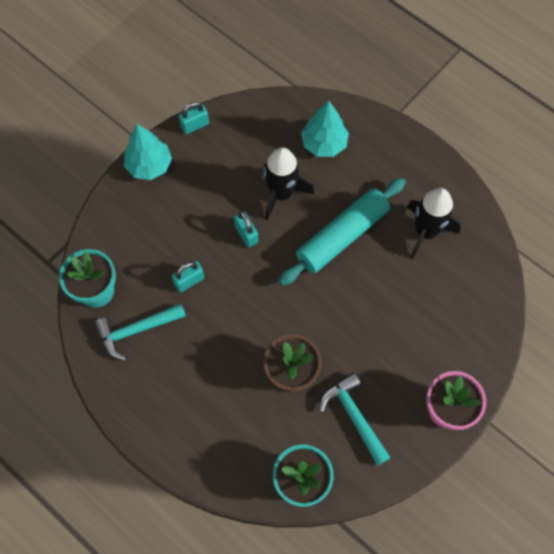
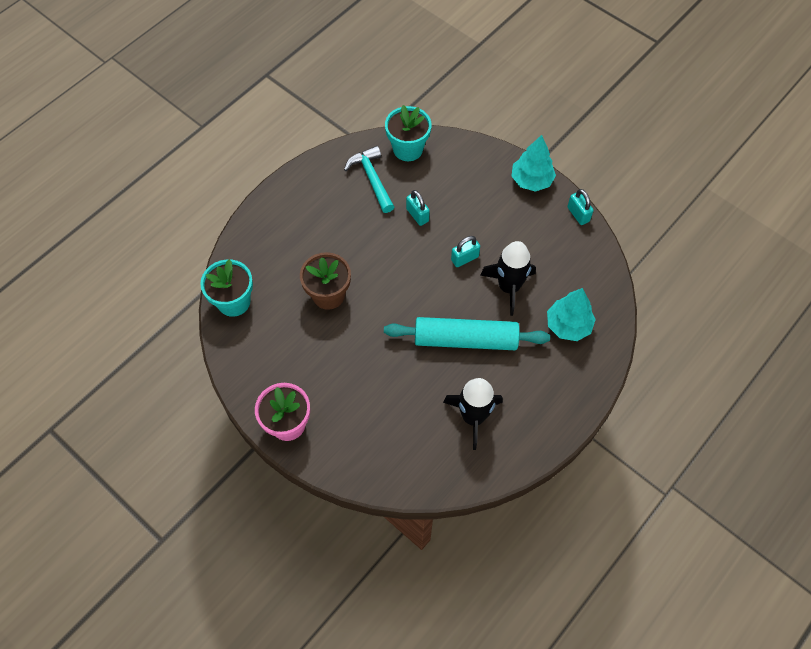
camera: 90 degrees right, 5 degrees down
turquoise rolling pin [279,178,406,286] -> turquoise rolling pin turned 45 degrees counterclockwise [384,317,550,350]
turquoise hammer [319,373,391,466] -> none

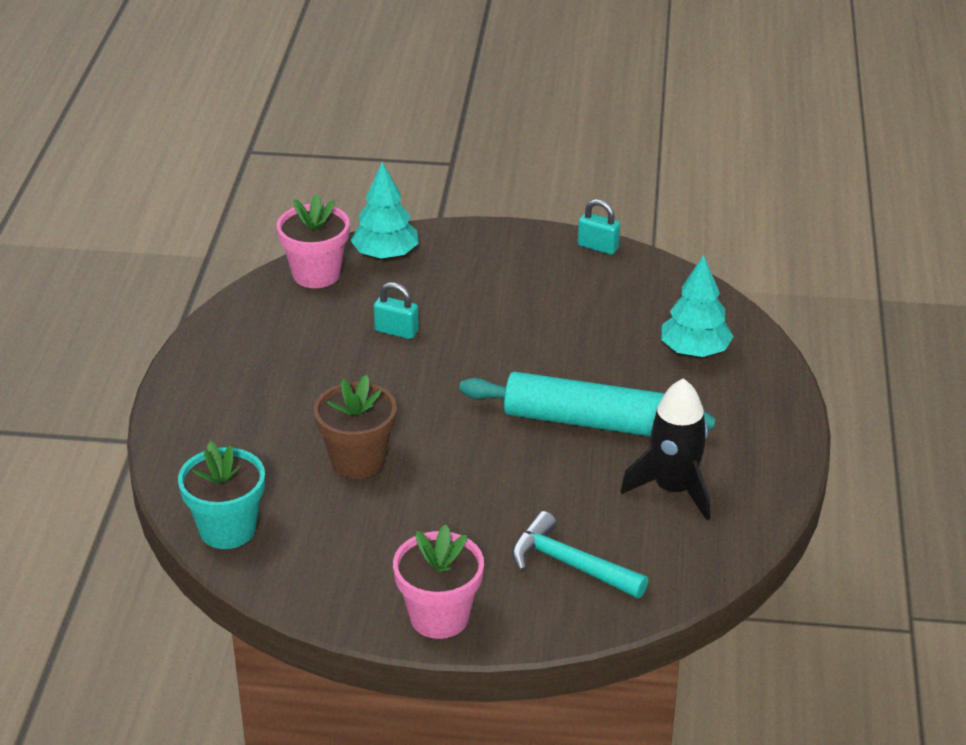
camera: 35 degrees left, 25 degrees down
turquoise hammer [344,146,394,213] -> turquoise hammer moved to [512,511,649,599]
turquoise rolling pin [384,317,550,350] -> turquoise rolling pin turned 45 degrees clockwise [459,372,716,436]
turquoise flower pot [385,105,431,161] -> pink flower pot [277,194,350,288]
turquoise padlock [451,236,480,267] -> none
black rocket [480,241,536,316] -> none
turquoise tree [511,135,556,192] -> turquoise tree moved to [351,162,419,260]

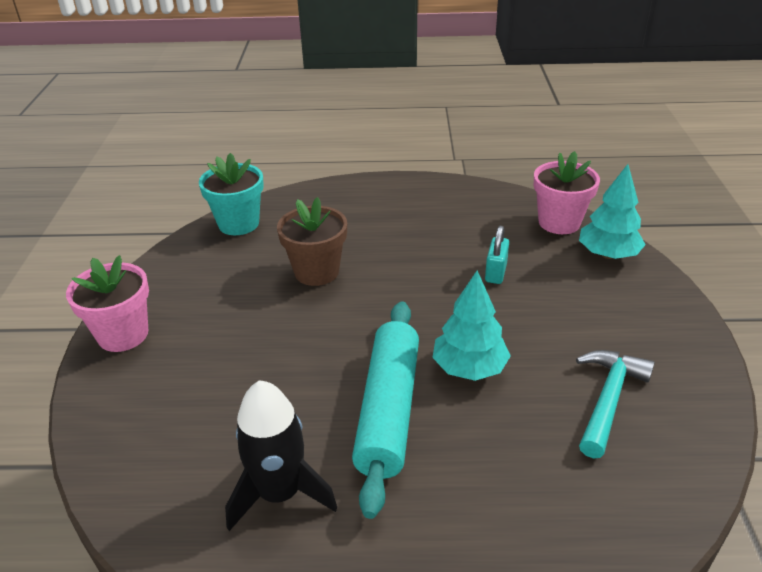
camera: 85 degrees right, 0 degrees up
turquoise hammer [512,511,649,599] -> turquoise hammer moved to [576,350,655,459]
turquoise padlock [578,199,620,255] -> none
turquoise tree [661,255,734,357] -> turquoise tree moved to [432,270,511,381]

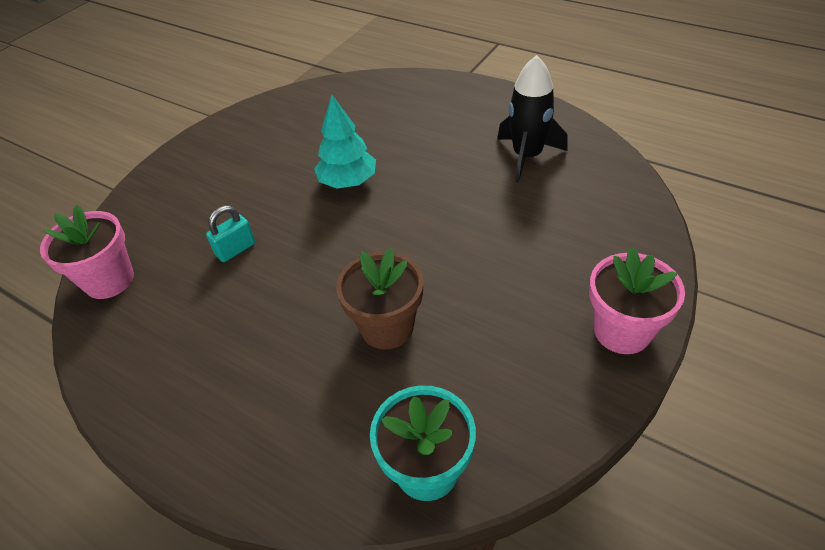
camera: 145 degrees left, 10 degrees up
turquoise rolling pin [352,301,419,519] -> none
turquoise hammer [576,350,655,459] -> none
turquoise tree [579,164,646,259] -> none

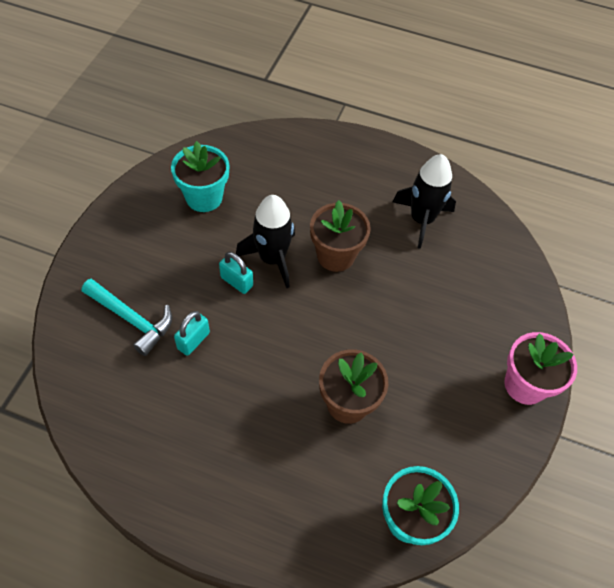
camera: 20 degrees left, 10 degrees up
pink flower pot [40,205,134,299] -> none
turquoise tree [314,95,376,189] -> black rocket [236,195,295,288]
none -> turquoise hammer [82,279,172,356]
none -> turquoise flower pot [171,141,229,212]
none -> turquoise padlock [219,252,253,294]
none -> brown flower pot [310,200,371,272]

